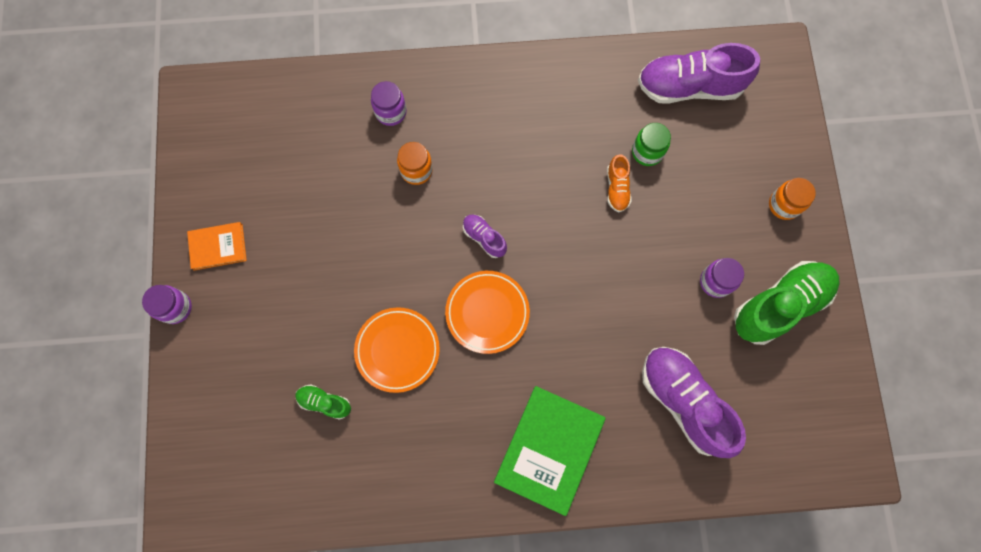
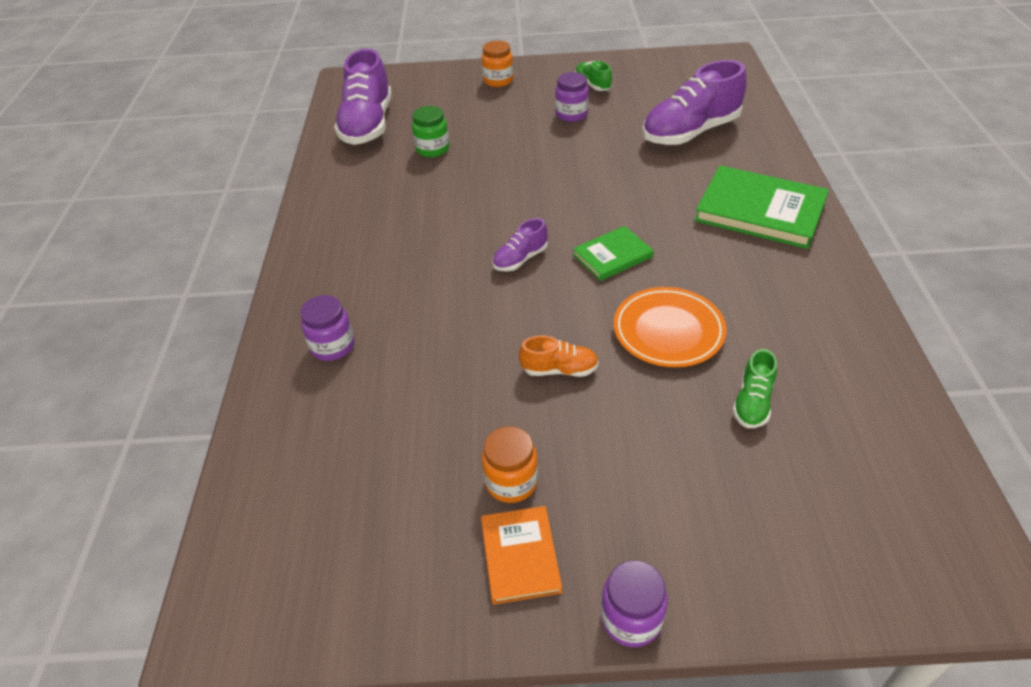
camera: 85 degrees left, 30 degrees down
orange jar [397,142,433,185] -> orange jar moved to [482,426,538,503]
orange plate [445,271,530,354] -> green book [573,226,654,281]
orange shoe [607,154,632,212] -> orange shoe moved to [519,335,599,377]
green shoe [734,261,839,345] -> green shoe [575,61,612,91], size x0.48

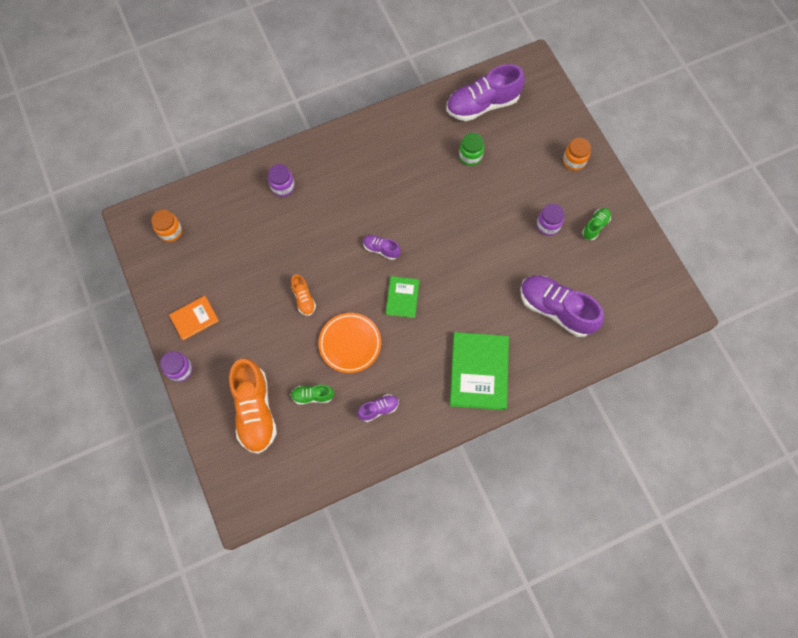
camera: 65 degrees right, 25 degrees up
orange jar [482,426,538,503] -> orange jar moved to [151,210,182,242]
green book [573,226,654,281] -> green book turned 60 degrees clockwise [386,276,420,318]
none -> orange shoe [229,358,277,454]
none -> purple shoe [357,394,399,422]

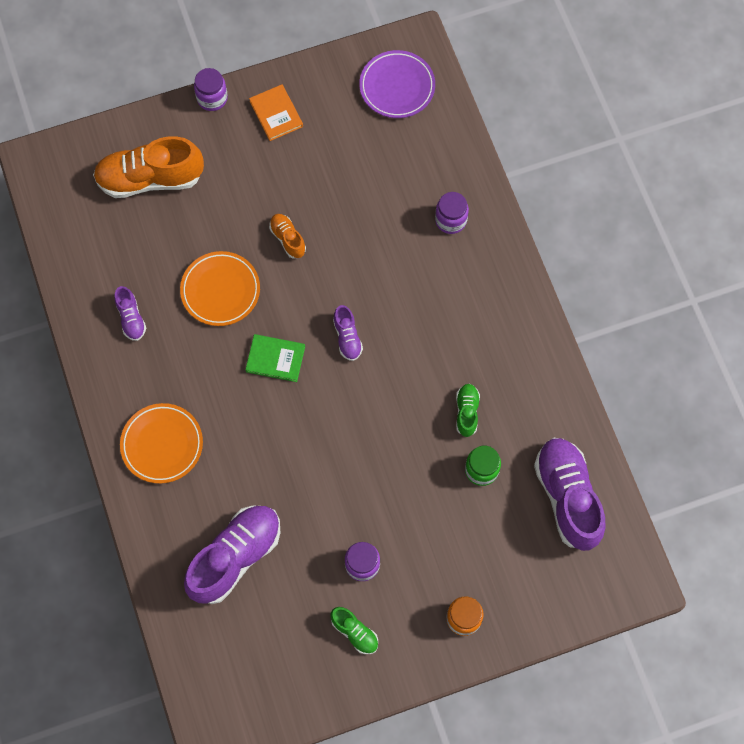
camera: 95 degrees right, 0 degrees up
orange jar [151,210,182,242] -> purple plate [359,50,435,118]
green shoe [290,385,334,405] -> green shoe moved to [456,384,480,437]
orange shoe [291,274,316,316] -> orange shoe turned 75 degrees clockwise [269,214,306,259]
purple shoe [363,235,401,260] -> purple shoe turned 135 degrees clockwise [333,305,363,361]
green book [450,332,509,410] -> orange plate [120,403,203,484]

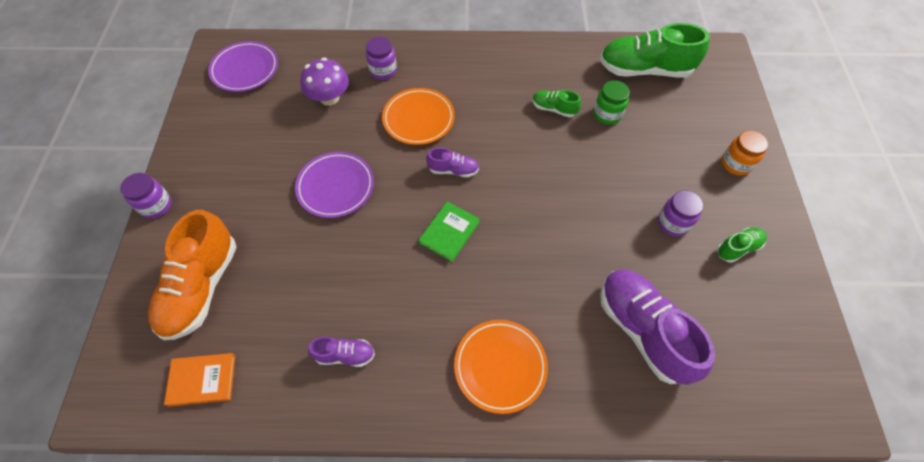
camera: 70 degrees left, 10 degrees down
orange plate [180,251,260,326] -> orange plate moved to [382,88,455,145]
orange book [249,85,303,141] -> orange book moved to [164,353,235,407]
orange shoe [269,214,306,259] -> purple plate [295,152,374,218]
purple shoe [534,438,605,551] -> green shoe [600,23,710,77]
none -> purple mushroom [300,57,349,106]

